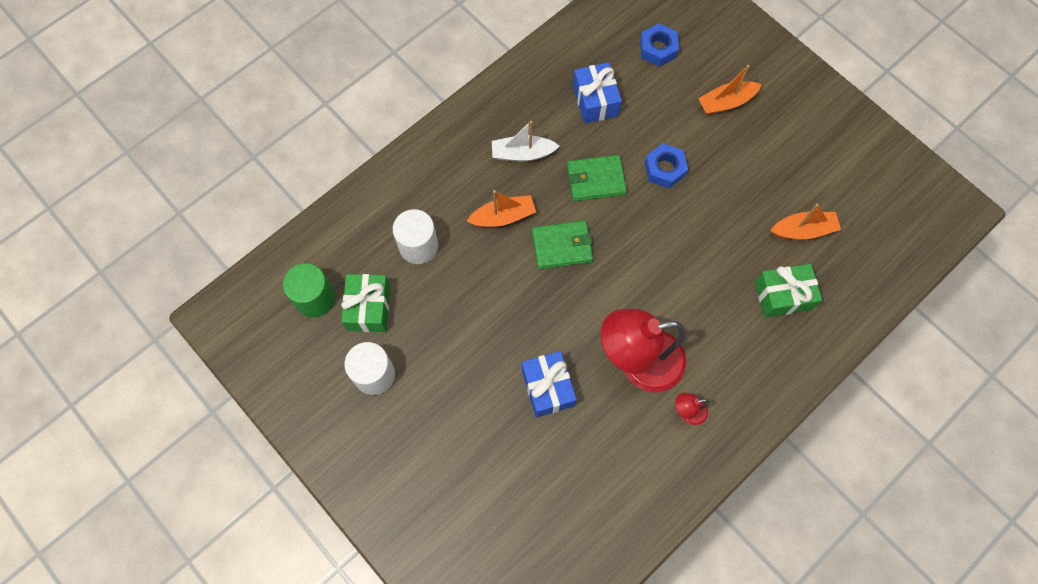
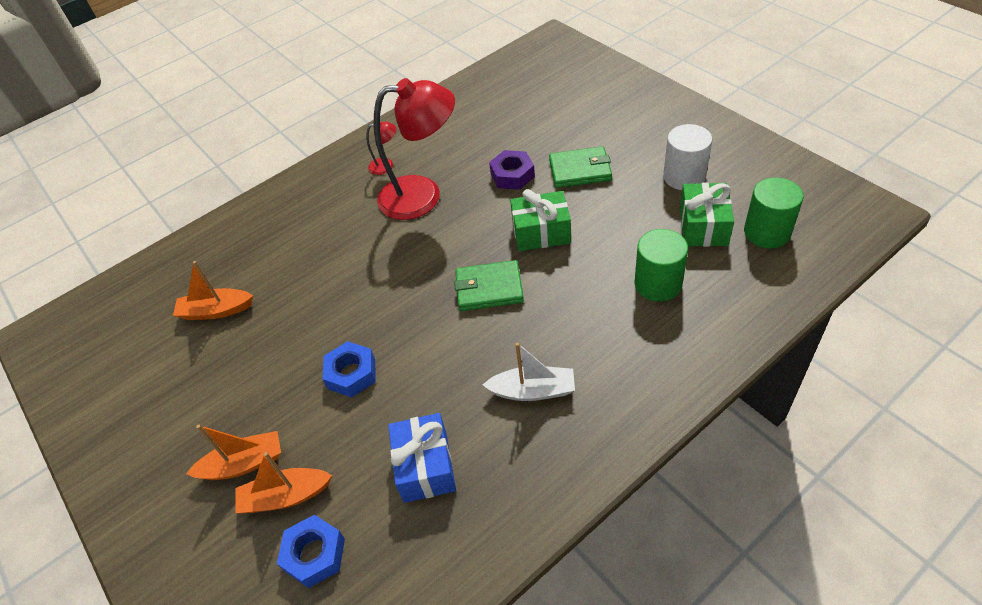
camera: 170 degrees left, 20 degrees down
white cylinder [393,209,438,264] -> green cylinder [634,229,688,302]
orange boat [467,190,536,227] -> orange boat moved to [235,452,332,513]
blue gift [522,351,577,417] -> purple nut [489,150,535,190]
green wallet [567,155,627,201] -> green wallet moved to [549,146,612,188]
green gift [755,264,822,318] -> green gift moved to [510,189,571,251]

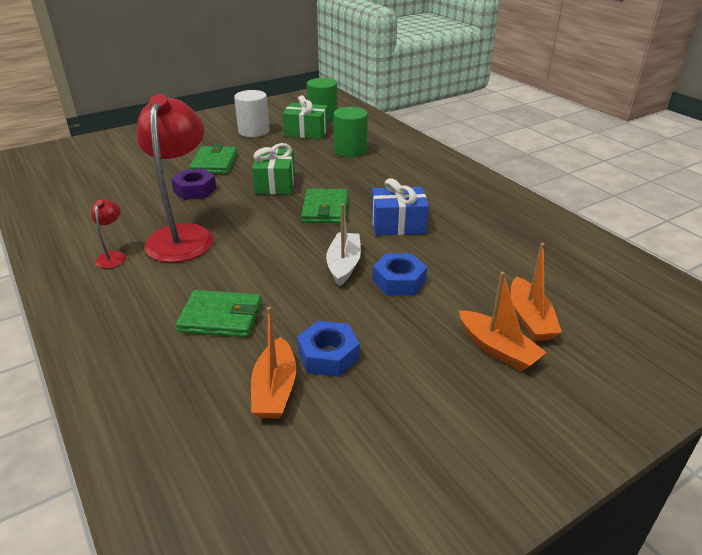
camera: 90 degrees left, 15 degrees down
orange boat [186,425,281,480] -> orange boat turned 150 degrees clockwise [459,272,547,371]
blue nut [277,515,345,588] -> blue nut moved to [297,321,360,377]
blue gift [388,413,456,503] -> blue gift moved to [372,178,429,236]
white boat [483,343,575,401] -> white boat moved to [326,204,361,286]
none -> green wallet [176,290,262,337]

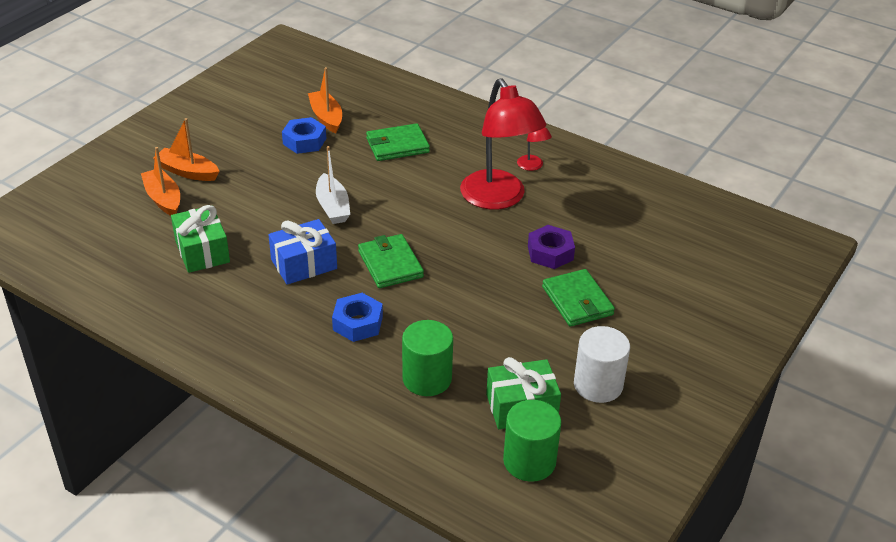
camera: 155 degrees right, 5 degrees up
green gift [252,143,295,195] -> green gift moved to [171,205,230,273]
blue nut [373,253,427,296] -> blue nut moved to [332,293,383,342]

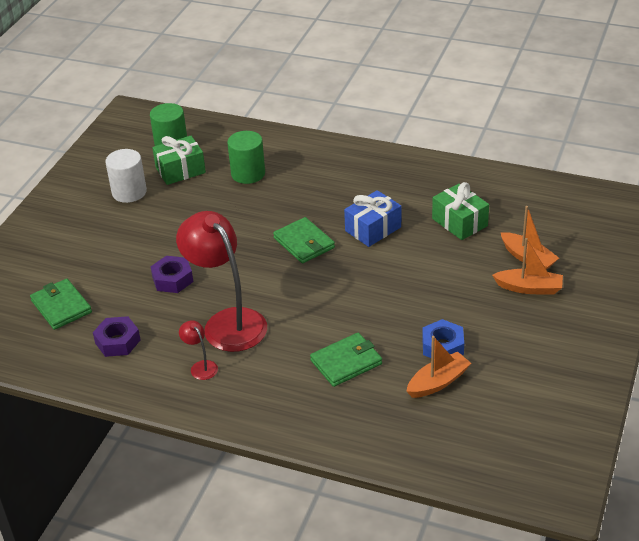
camera: 170 degrees right, 0 degrees up
orange boat [308,67,342,133] -> orange boat turned 90 degrees counterclockwise [406,336,471,398]
white boat [316,146,350,224] -> none
blue nut [332,293,383,342] -> none
green wallet [542,269,615,327] -> green wallet moved to [30,279,92,330]
none -> purple nut [93,316,141,357]

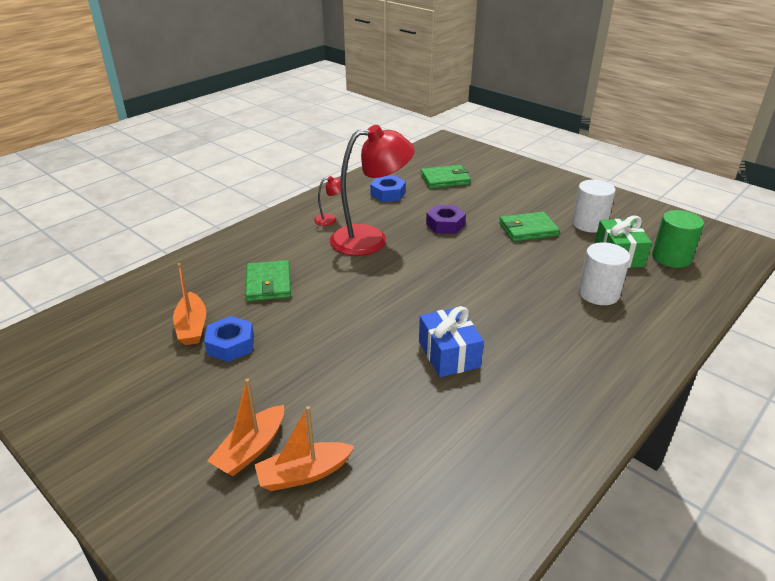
camera: 110 degrees right, 5 degrees down
purple nut [93,316,141,357] -> blue nut [370,175,406,202]
green cylinder [227,131,265,184] -> white cylinder [578,242,630,305]
green wallet [273,217,335,264] -> green wallet moved to [499,212,560,242]
green gift [432,182,489,240] -> none

